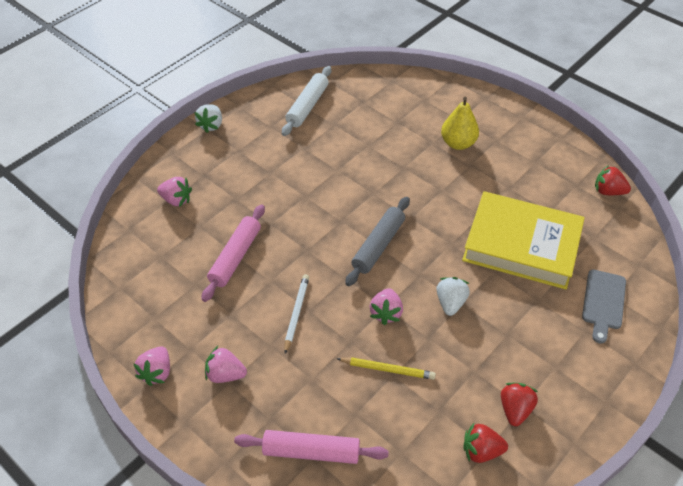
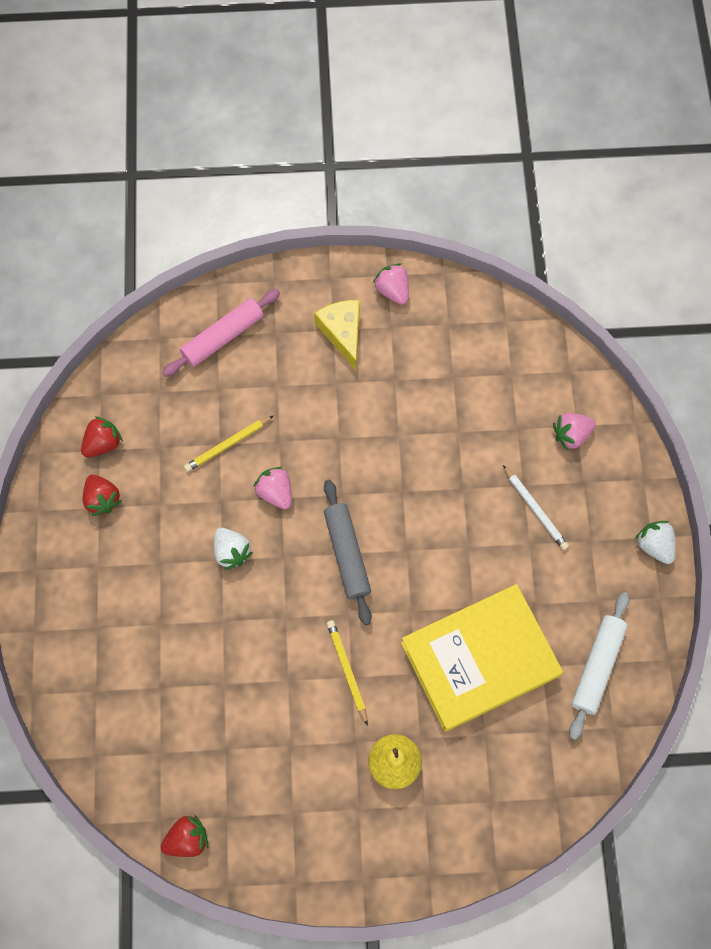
camera: 135 degrees right, 20 degrees up
pink rolling pin [202,204,265,302] -> none
pink strawberry [205,346,247,383] -> yellow cheese [314,300,360,370]
white rolling pin [282,66,331,136] -> white rolling pin turned 45 degrees clockwise [569,592,630,740]
white pencil [284,274,309,354] -> white pencil moved to [503,465,569,550]
yellow book [462,191,585,289] -> yellow book moved to [401,584,563,732]
grey cutting board [582,269,626,344] -> none
none -> yellow pencil [327,620,368,726]

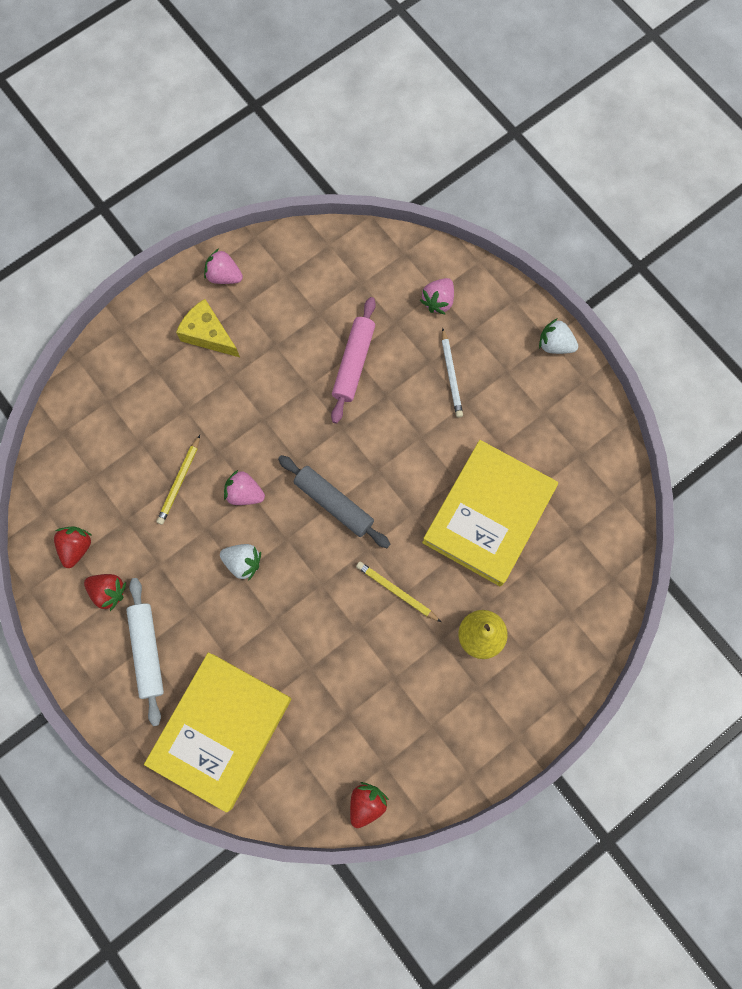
camera: 35 degrees left, 5 degrees up
pink rolling pin [162,289,280,377] -> pink rolling pin moved to [331,297,376,424]
white pencil [503,465,569,550] -> white pencil turned 60 degrees clockwise [442,328,463,418]
white rolling pin [569,592,630,740] -> white rolling pin moved to [126,578,164,726]
none -> yellow book [144,652,291,812]

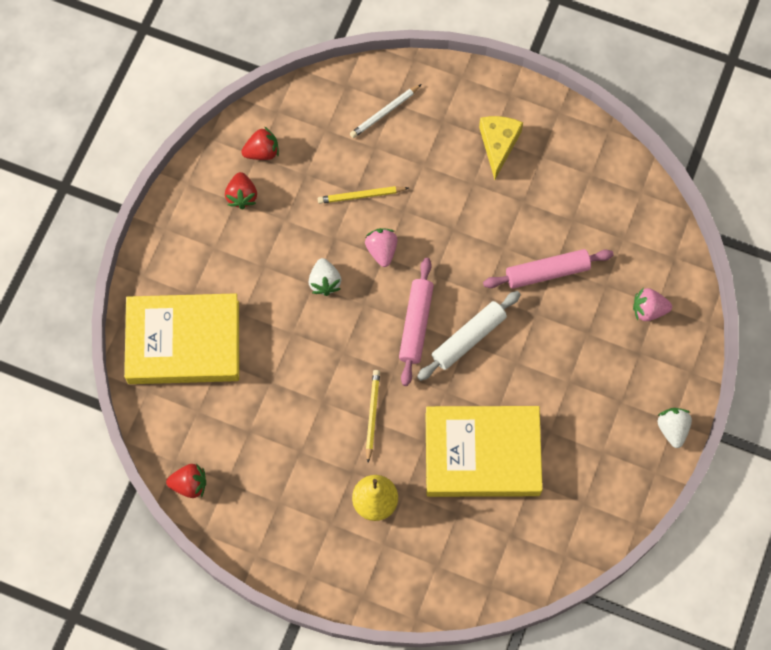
camera: 60 degrees right, 5 degrees down
white rolling pin [126,578,164,726] -> white rolling pin moved to [417,291,521,381]
pink strawberry [204,249,243,284] -> none
grey rolling pin [278,455,390,548] -> pink rolling pin [399,258,434,386]
white pencil [442,328,463,418] -> white pencil moved to [350,84,422,138]

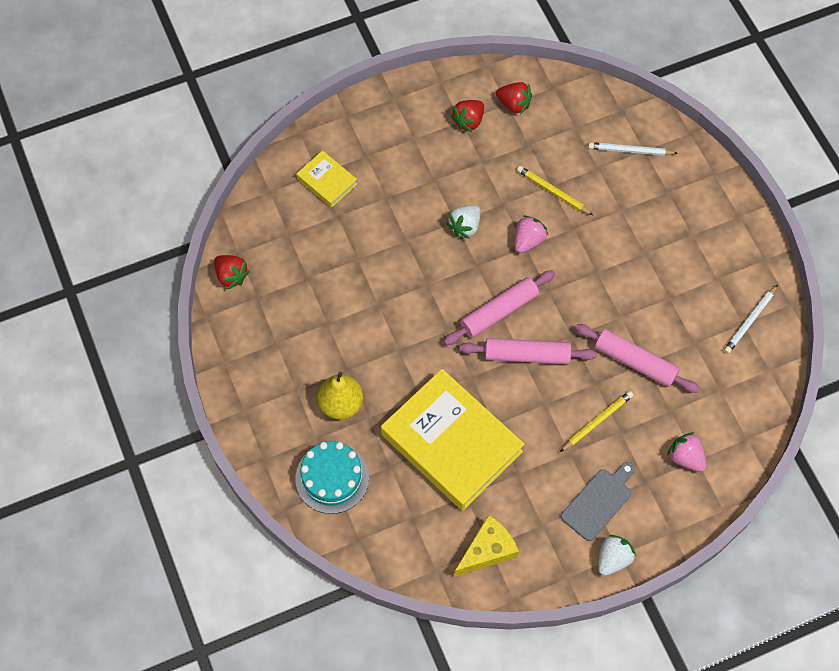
camera: 45 degrees right, 5 degrees down
yellow book [124,293,239,384] -> yellow book [296,150,357,208], size x0.46
yellow pencil [366,370,380,463] -> yellow pencil moved to [560,391,634,452]
white rolling pin [417,291,521,381] -> pink rolling pin [459,338,597,364]
yellow cheese [479,116,523,180] -> yellow cheese moved to [454,515,519,577]
none -> turquoise cake [295,441,369,514]
none -> grey cutting board [561,462,635,541]
none -> white pencil [724,284,778,354]

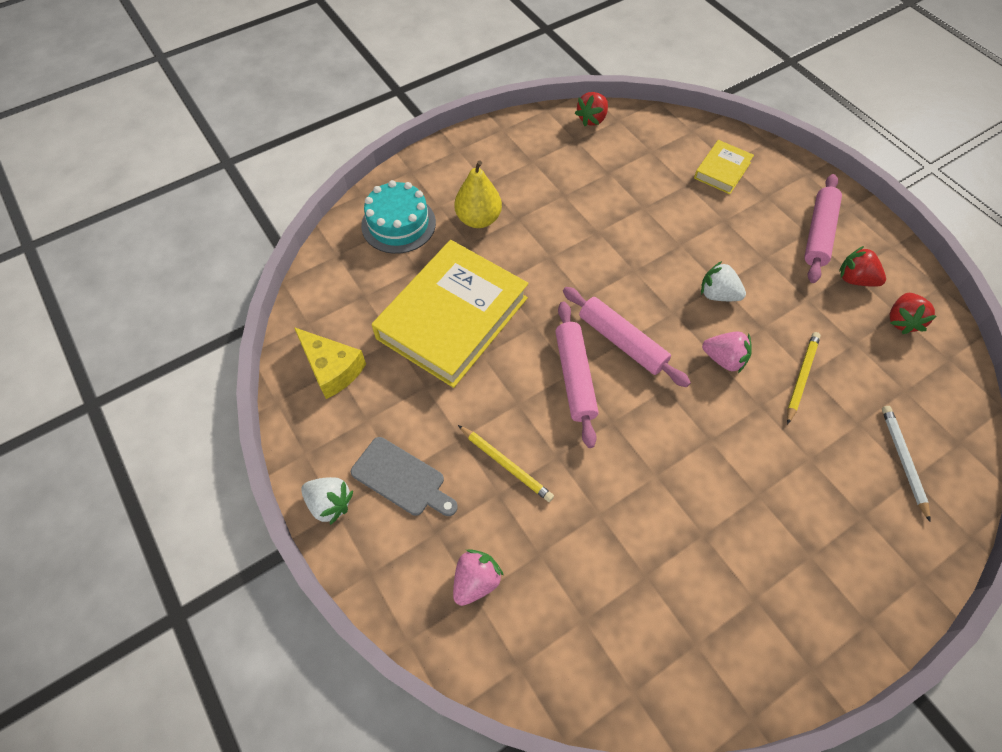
camera: 80 degrees right, 5 degrees down
pink rolling pin [575,324,700,393] -> pink rolling pin moved to [804,174,842,283]
white pencil [724,284,778,354] -> none

